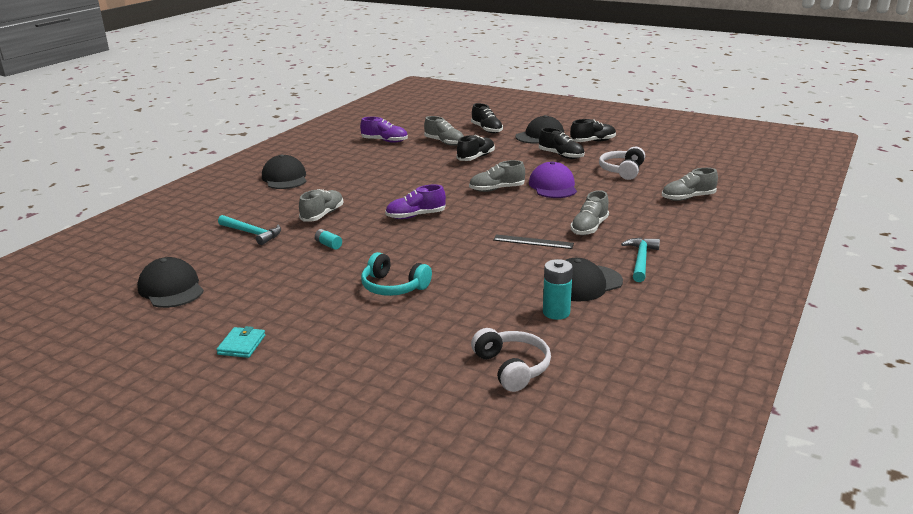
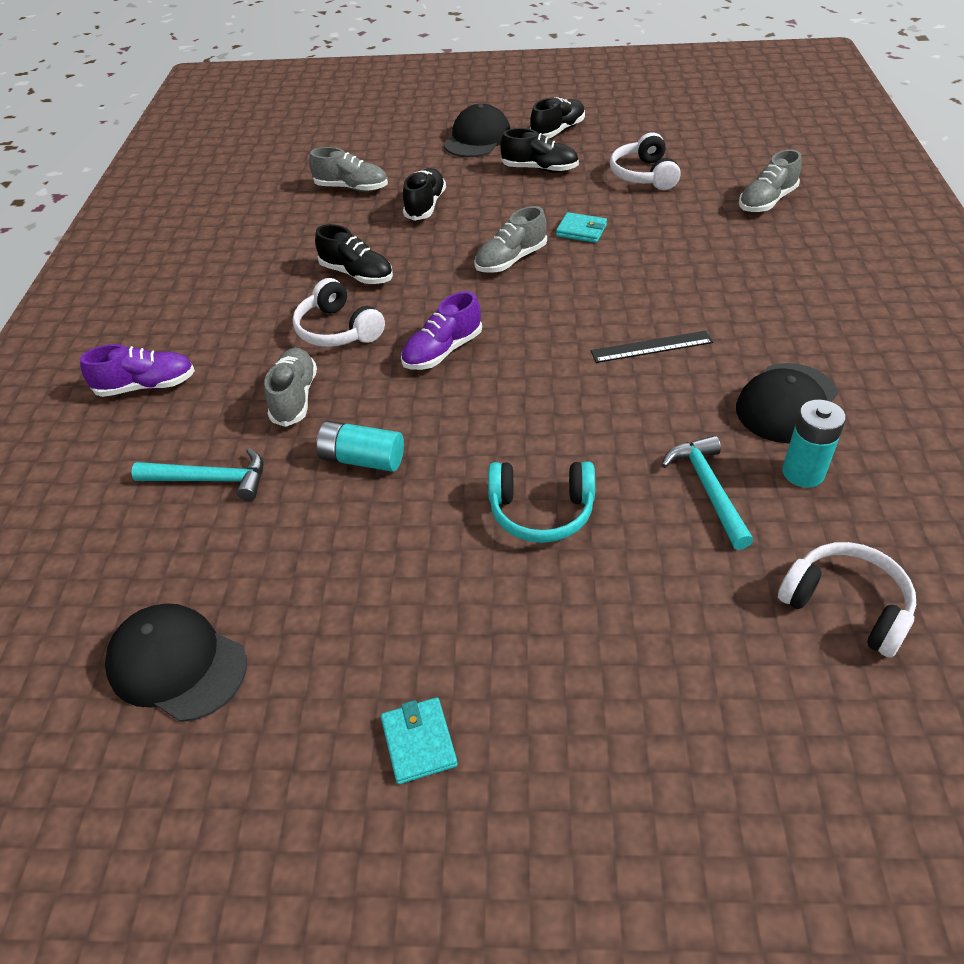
camera: 25 degrees left, 20 degrees up
black cap [262,154,306,189] -> none
turquoise battery [315,229,342,250] -> turquoise battery [316,421,404,472], size x1.68
purple shoe [360,117,408,143] -> purple shoe moved to [80,344,195,397]
black shoe [471,103,503,133] -> black shoe moved to [315,224,393,284]
purple cap [529,161,577,198] -> turquoise wallet [556,212,607,243]
grey shoe [571,190,609,235] -> none
turquoise hammer [621,238,660,282] -> turquoise hammer moved to [662,435,753,550]
none -> white headphones [293,278,385,347]

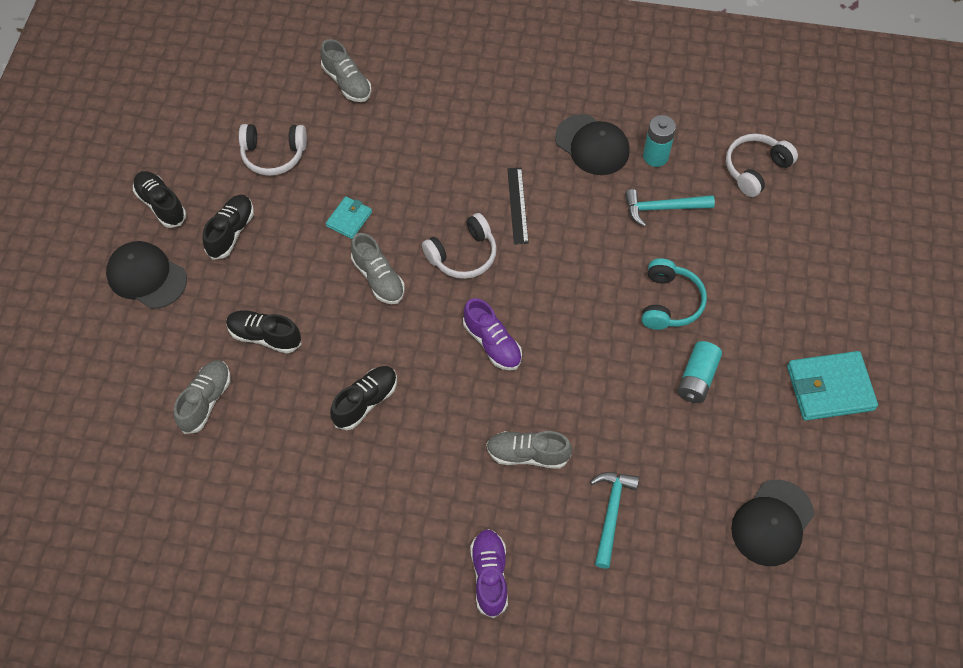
camera: 85 degrees left, 15 degrees up
white headphones [293,278,385,347] -> white headphones moved to [422,213,497,279]
turquoise battery [316,421,404,472] -> turquoise battery moved to [677,341,722,403]
turquoise wallet [381,697,458,784] -> turquoise wallet [787,351,878,421], size x1.83

